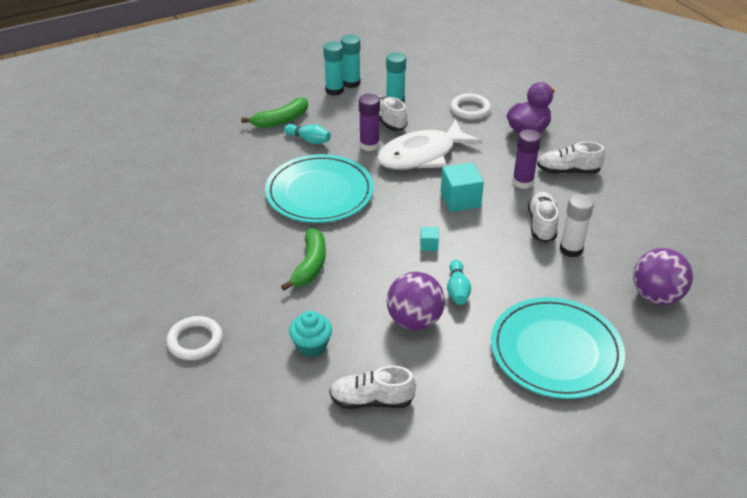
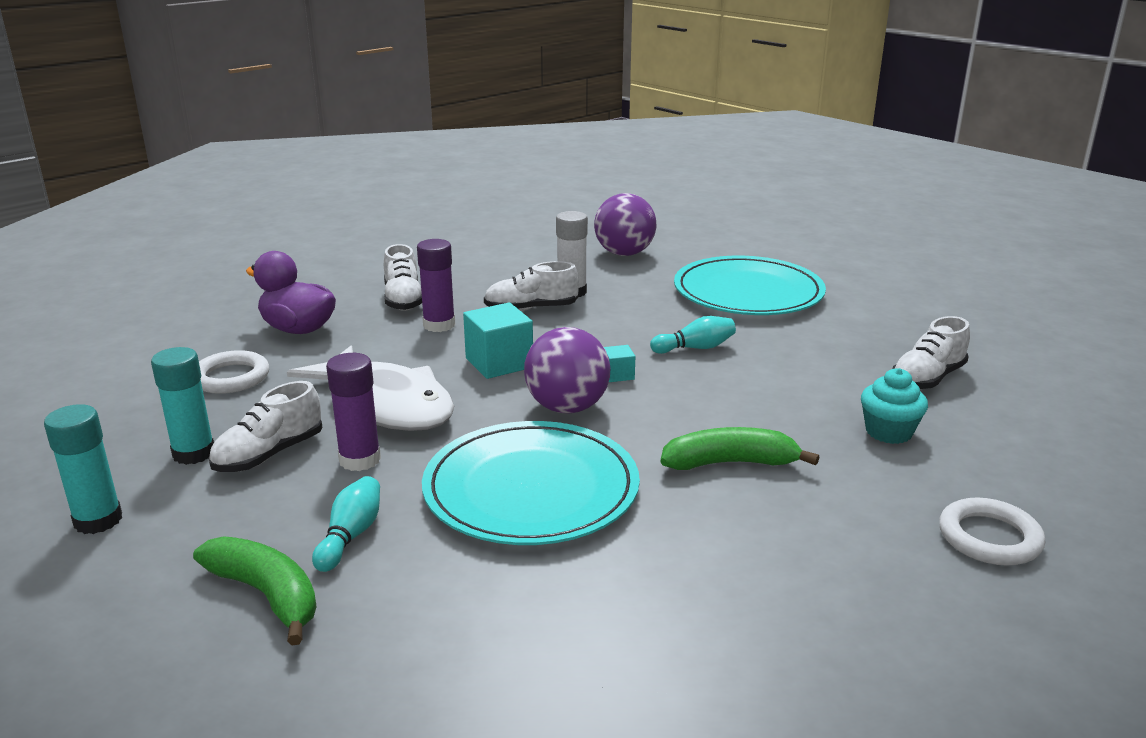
camera: 105 degrees left, 15 degrees down
turquoise glue stick [323,42,344,96] -> none
white shoe [329,366,416,409] -> white shoe turned 60 degrees clockwise [893,316,970,389]
purple ball [387,272,445,330] -> purple ball moved to [524,327,611,413]

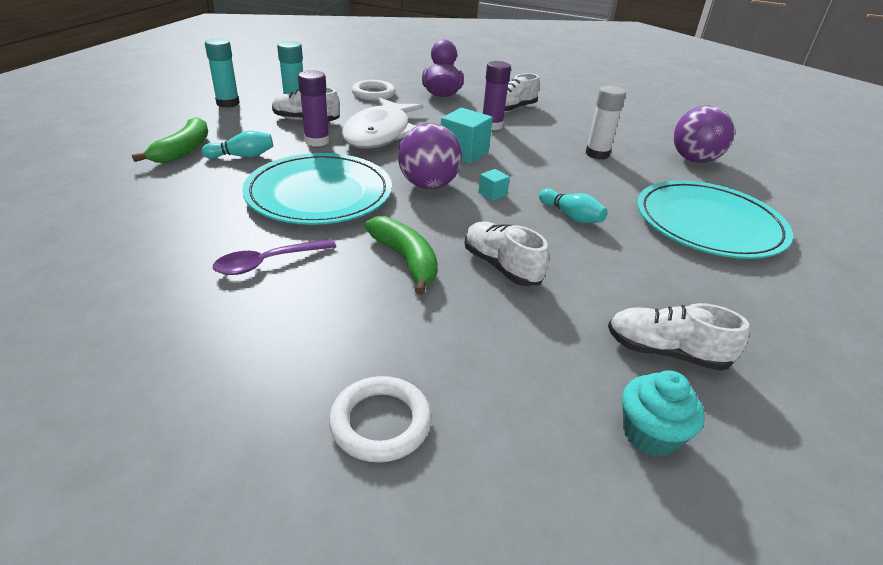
camera: 60 degrees right, 10 degrees up
white shoe [484,261,579,311] -> white shoe moved to [465,222,549,286]
turquoise cupcake [861,368,928,444] -> turquoise cupcake moved to [622,370,705,457]
none -> purple spoon [213,239,336,275]

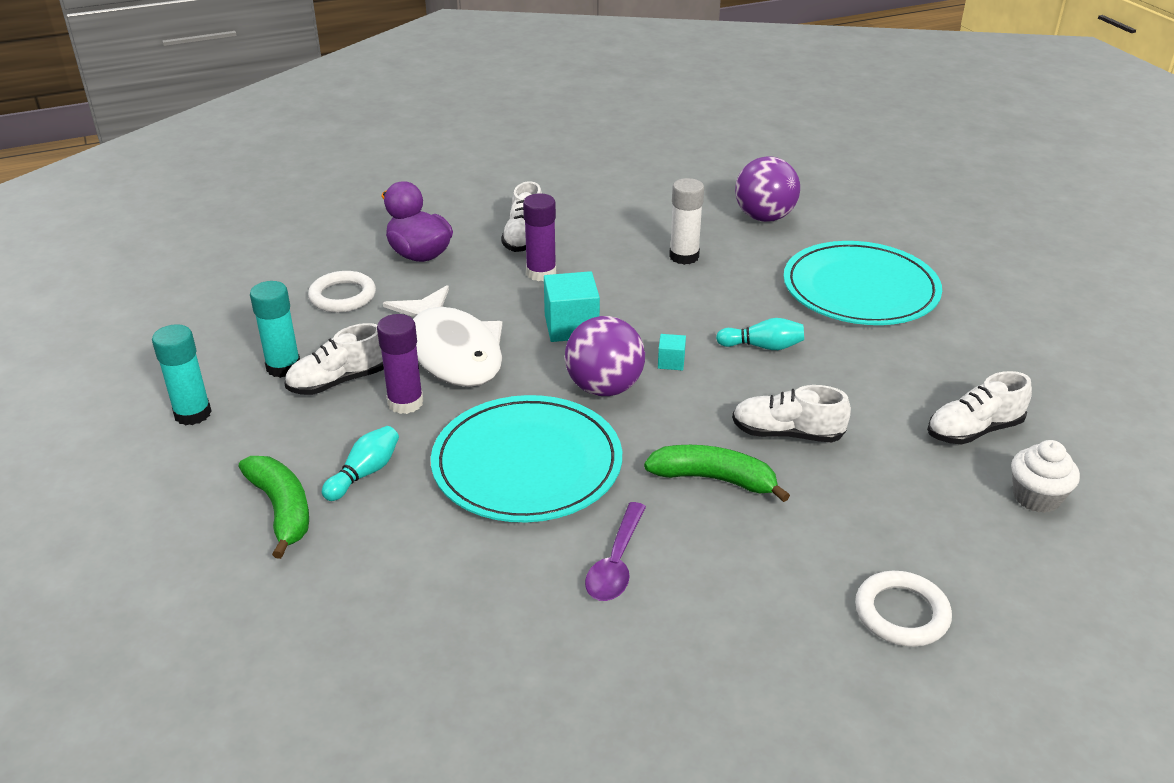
camera: 40 degrees left, 0 degrees up
turquoise cupcake [622,370,705,457] -> white cupcake [1011,440,1080,513]

